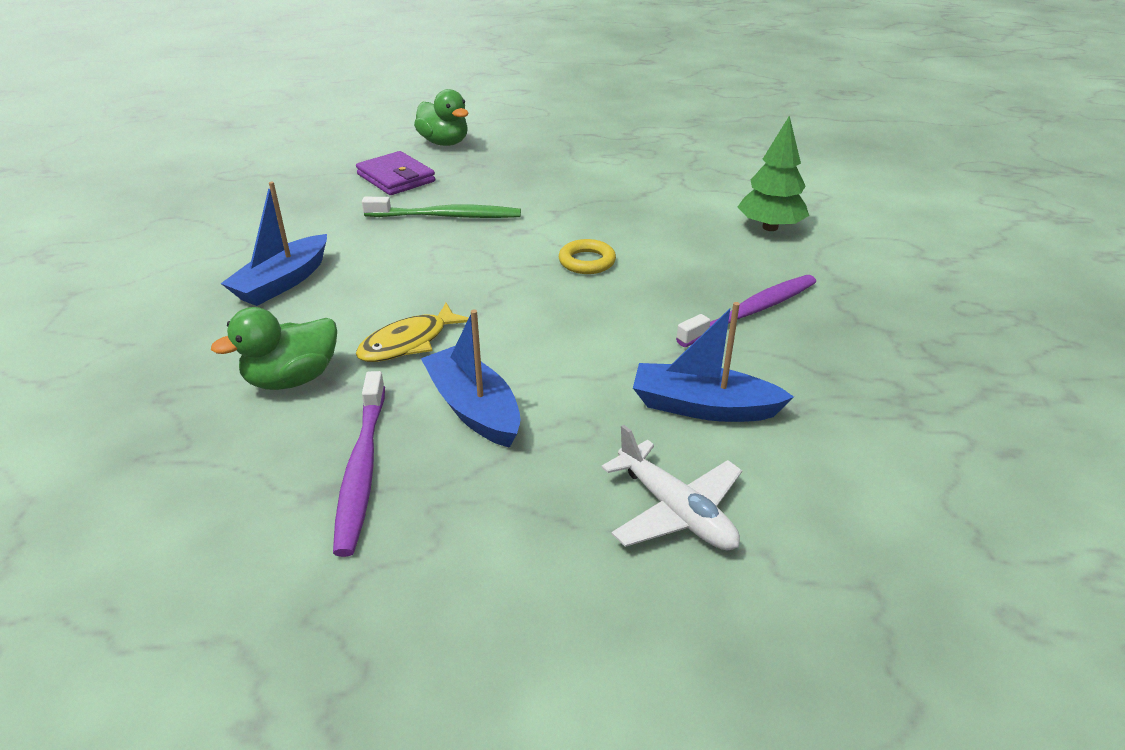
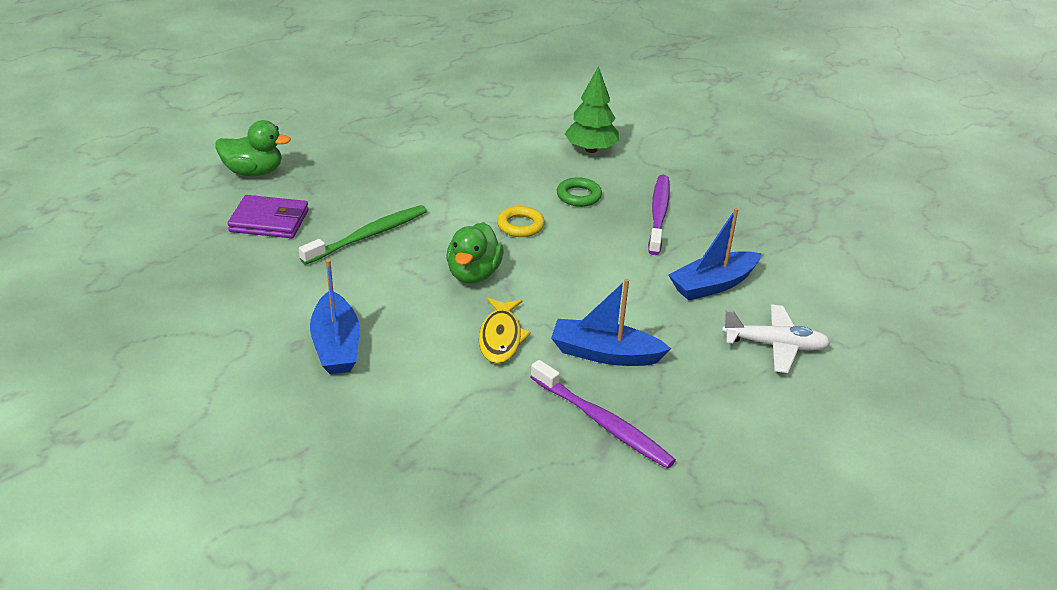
camera: 45 degrees left, 0 degrees up
green duck [211,307,337,390] -> green duck moved to [446,222,504,284]
none -> green ring [557,177,602,207]

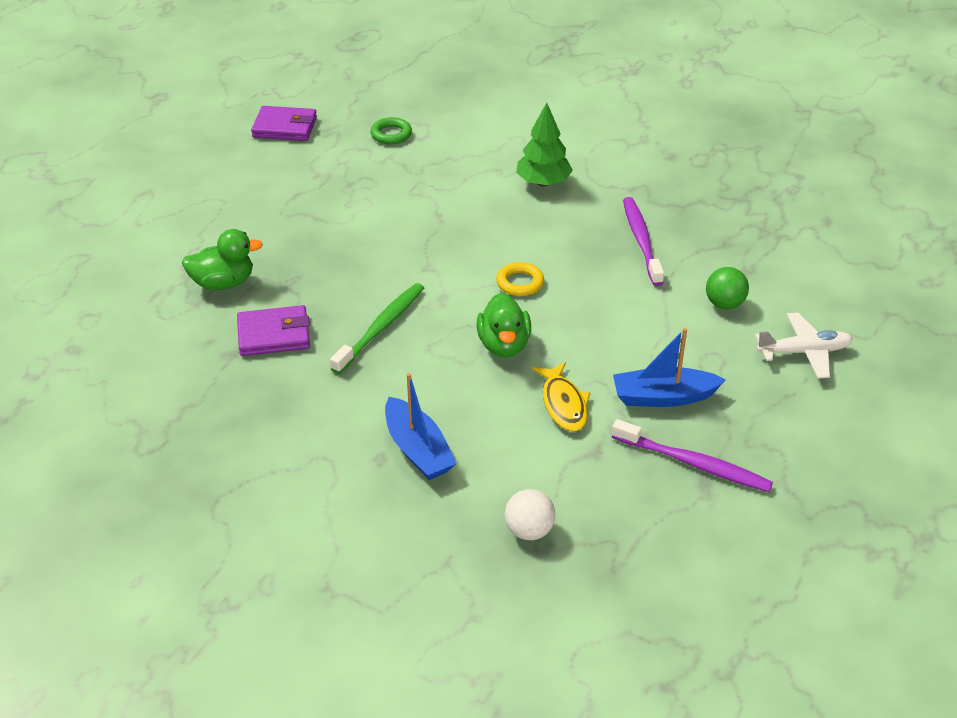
camera: 15 degrees left, 5 degrees up
green ring [557,177,602,207] -> green ring moved to [370,117,412,144]
blue boat [669,208,761,301] -> green ball [706,267,749,309]
none -> purple wallet [251,106,317,141]
none -> white ball [505,489,555,540]

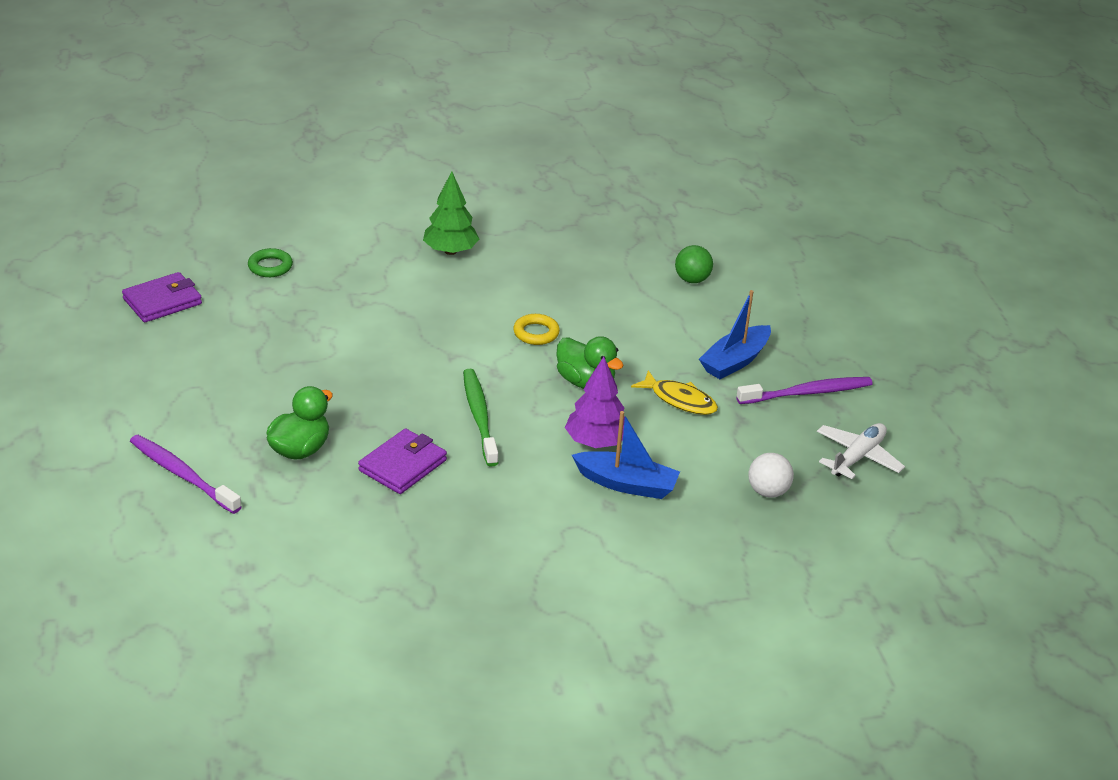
camera: 45 degrees left, 5 degrees down
purple toothbrush [623,197,664,286] -> purple toothbrush moved to [130,435,242,514]
white plane [755,312,853,379] -> white plane moved to [817,423,905,479]
none -> purple tree [565,357,625,448]

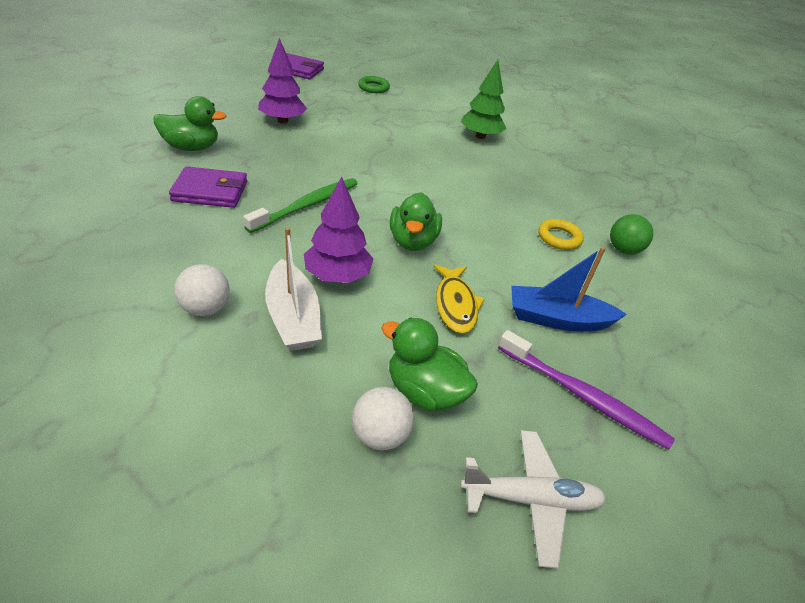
camera: 50 degrees right, 5 degrees up
purple toothbrush [130,435,242,514] -> none
yellow ring [513,314,560,345] -> yellow ring moved to [538,219,584,250]
blue boat [572,411,680,499] -> white boat [265,227,322,351]
none -> white ball [174,264,230,316]
none -> purple tree [258,38,307,123]
none -> green duck [381,318,478,411]

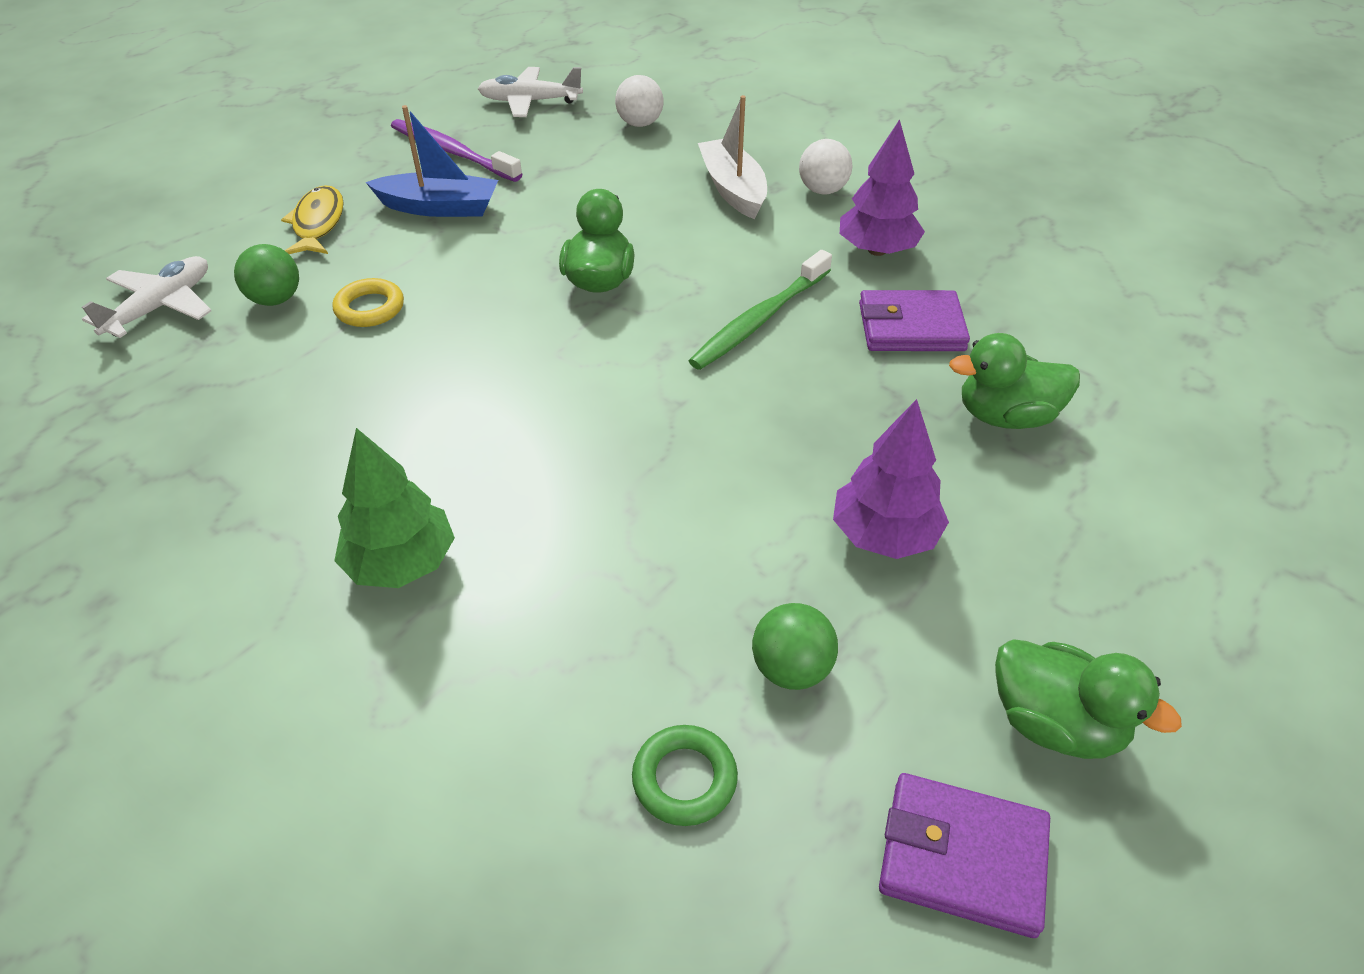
camera: 175 degrees left, 5 degrees up
purple tree [304,176,374,283] -> purple tree moved to [840,119,925,256]
green duck [381,318,478,411] -> green duck moved to [995,639,1182,759]
yellow fish [433,265,485,334] -> yellow fish moved to [281,185,344,254]
none -> white plane [82,256,211,338]
none -> green ball [752,603,838,690]

